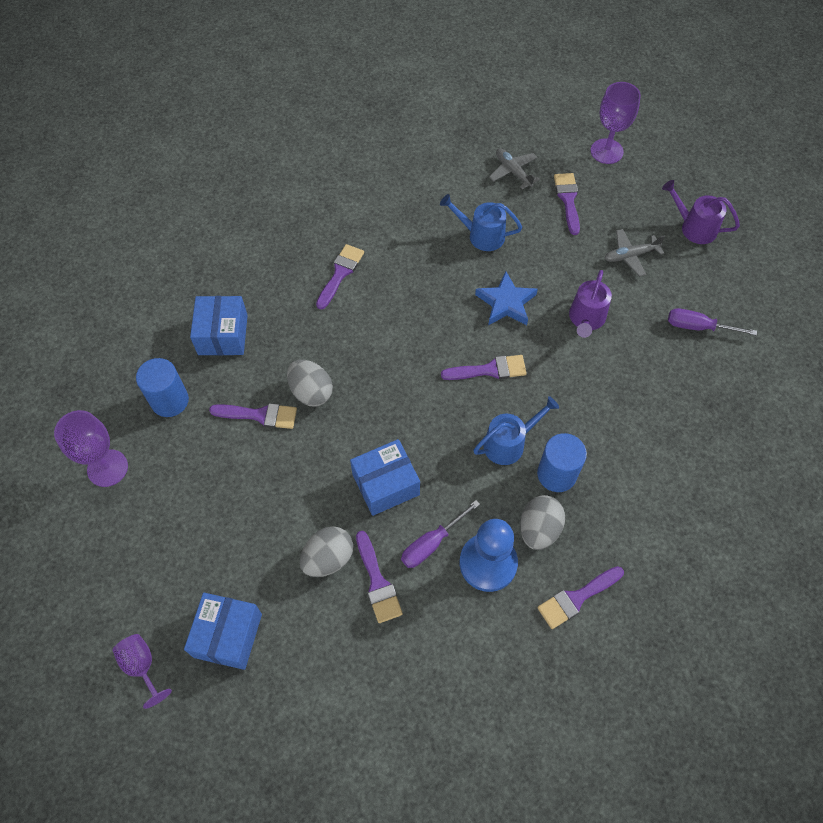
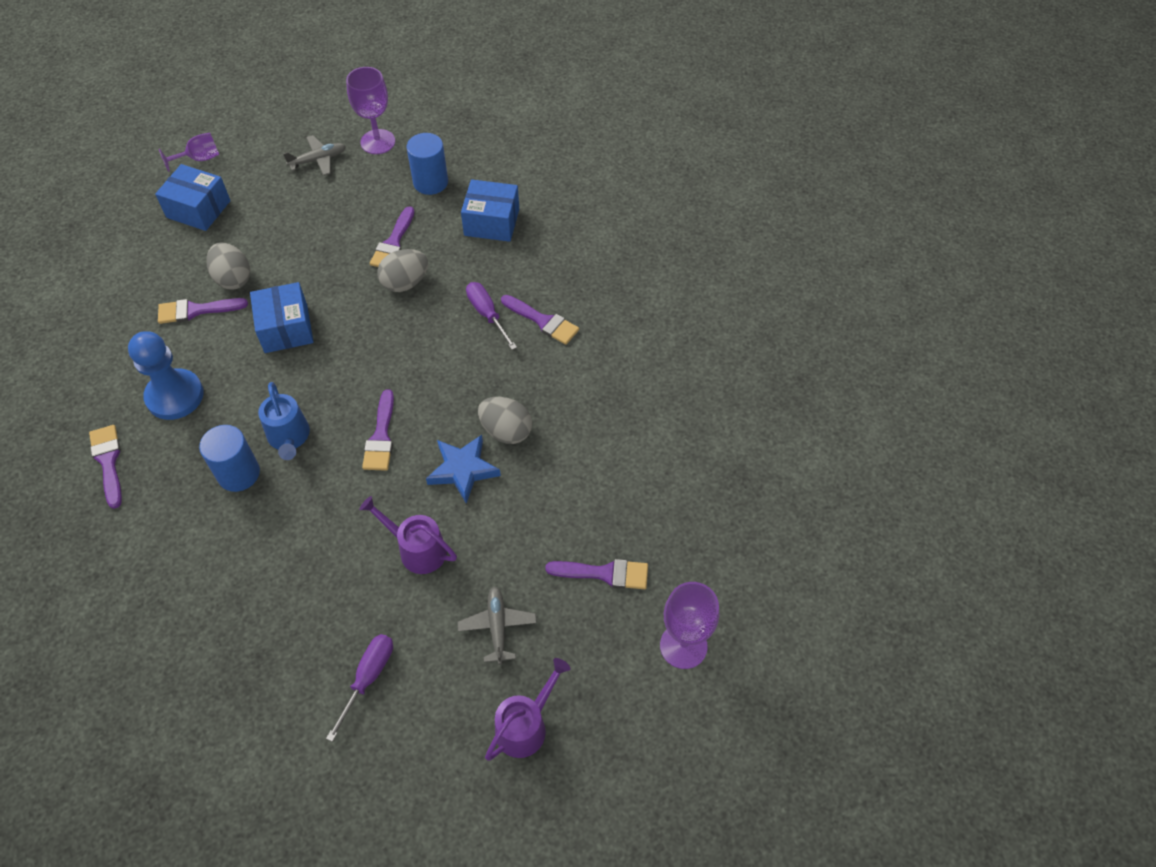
camera: 100 degrees right, 5 degrees down
purple screwdriver [401,500,480,568] -> purple screwdriver moved to [466,282,517,350]
blue watering can [440,194,522,251] -> none
grey plane [489,148,540,190] -> grey plane moved to [283,135,346,176]
grey egg [520,495,565,550] -> grey egg moved to [478,397,532,444]

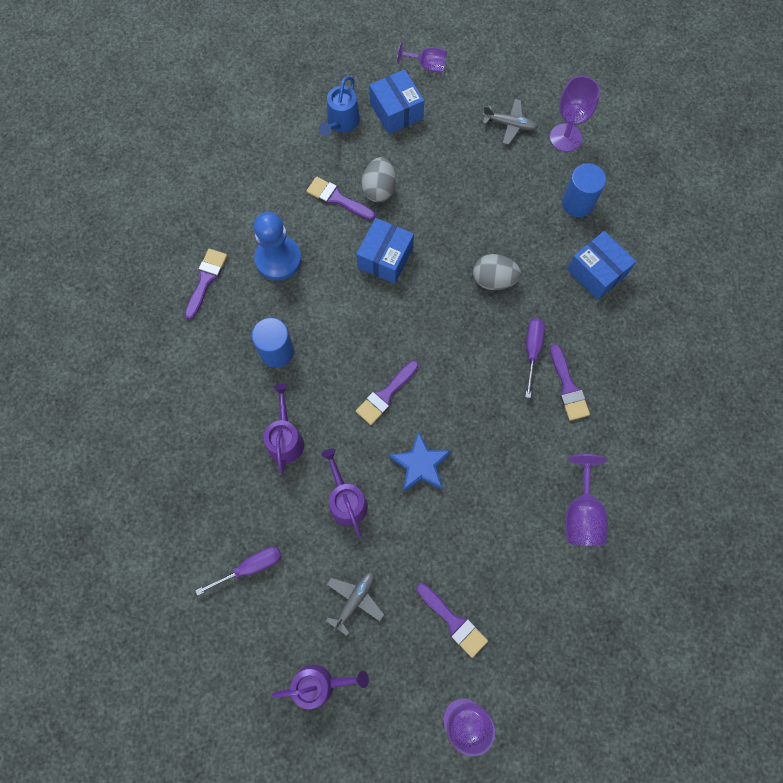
camera: 40 degrees right, 15 degrees up
blue watering can [258,382,310,460] -> blue watering can moved to [319,76,360,136]
purple brush [370,206,415,267] -> none
grey egg [478,397,532,444] -> none
none -> purple watering can [264,384,304,474]
none -> purple goblet [565,454,608,546]

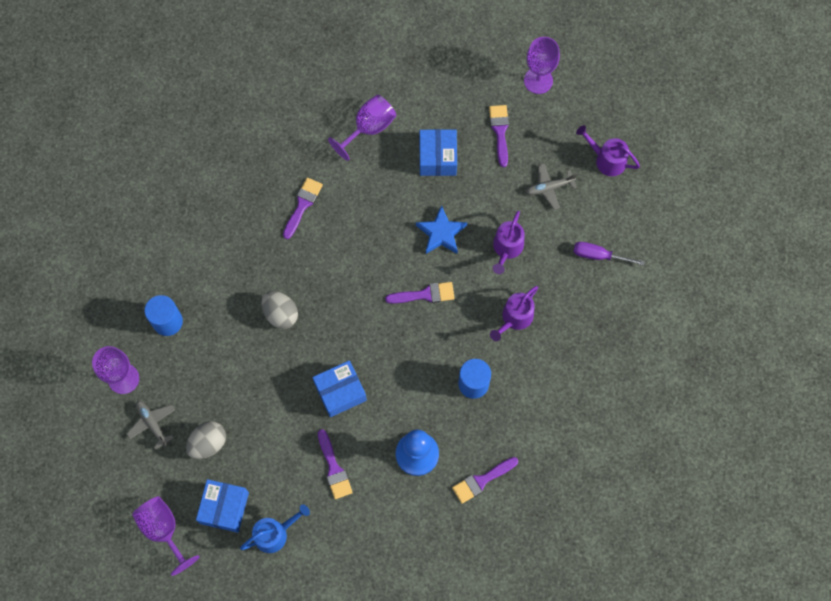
camera: 140 degrees left, 0 degrees up
grey egg [362,157,396,202] -> grey egg moved to [186,421,226,459]
purple goblet [397,42,447,72] -> purple goblet [132,496,200,576], size x1.52
purple screwdriver [525,318,545,398] -> none
blue box [567,231,636,300] -> blue box moved to [420,129,457,176]

